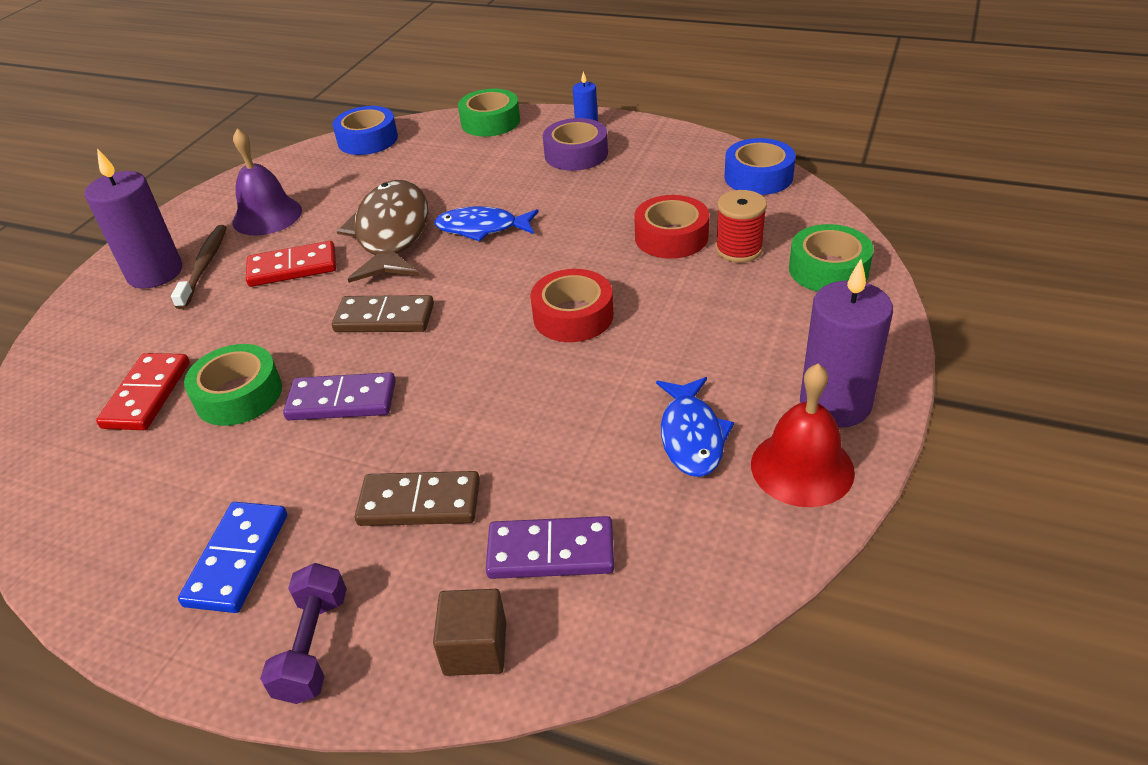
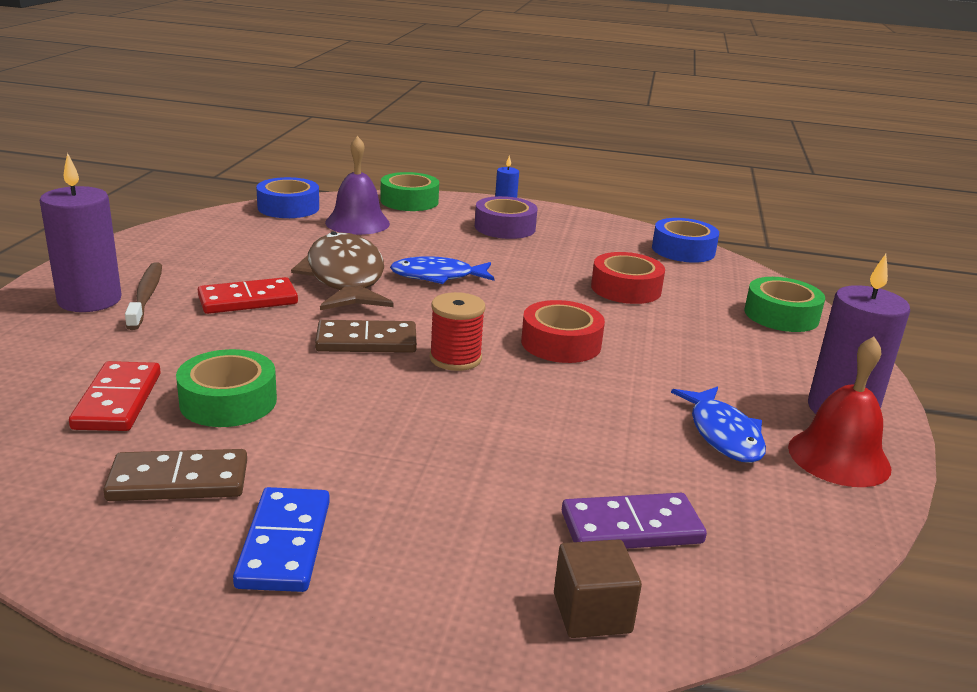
camera: 15 degrees left, 15 degrees down
purple bell [232,129,302,235] -> purple bell moved to [325,136,390,235]
purple dumbbell [260,563,347,704] -> none
purple domino [283,372,396,420] -> none
brown domino [355,471,480,526] -> brown domino moved to [103,449,247,501]
red spool [716,190,767,263] -> red spool moved to [430,292,485,371]

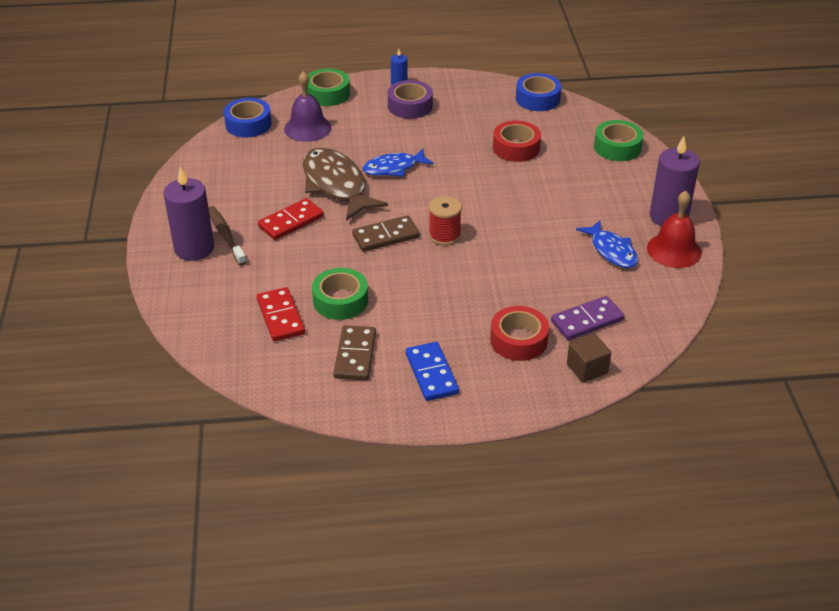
camera: 15 degrees left, 15 degrees up
brown domino [103,449,247,501] -> brown domino turned 60 degrees counterclockwise [334,325,376,380]
red tape [521,300,605,363] -> red tape moved to [490,306,549,361]

